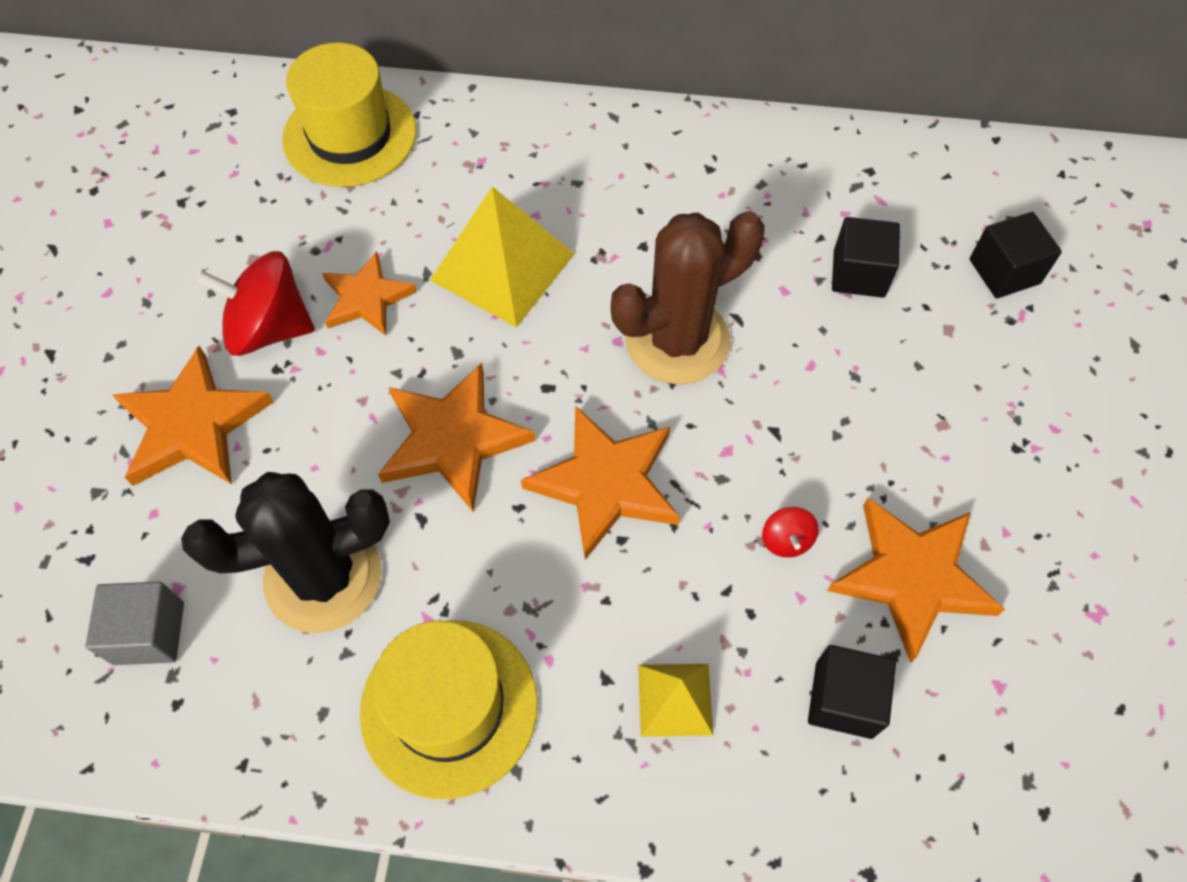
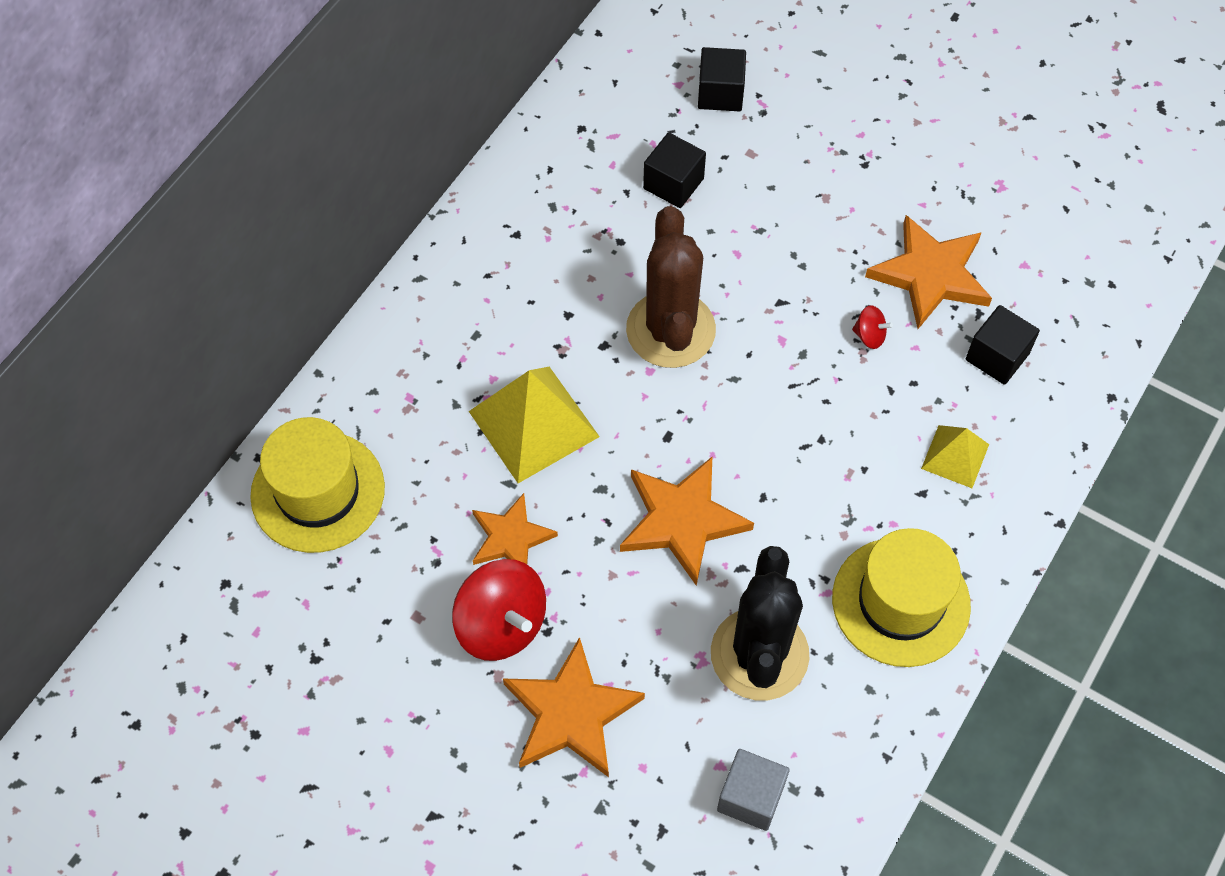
camera: 65 degrees left, 0 degrees up
red spinning top [195,251,315,356] -> red spinning top turned 75 degrees counterclockwise [452,559,546,661]
orange star [521,406,680,560] -> none

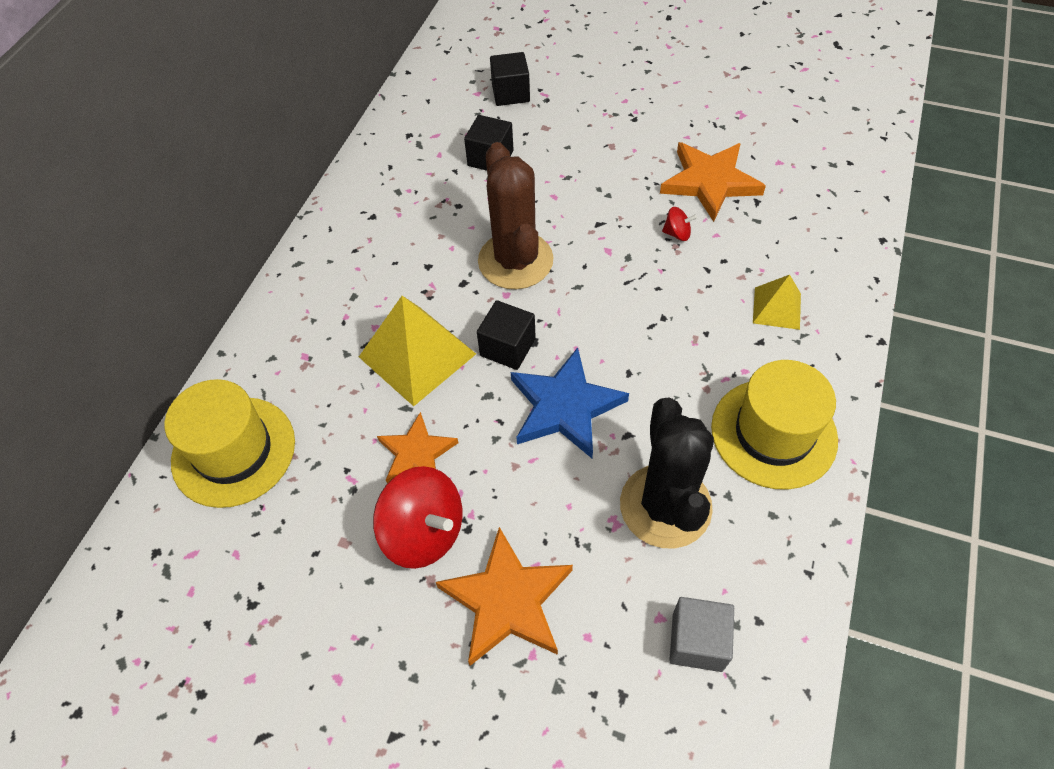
camera: 10 degrees left, 5 degrees down
orange star [620,457,754,586] -> blue star [511,347,629,458]
black cube [966,305,1040,385] -> black cube moved to [477,300,536,370]

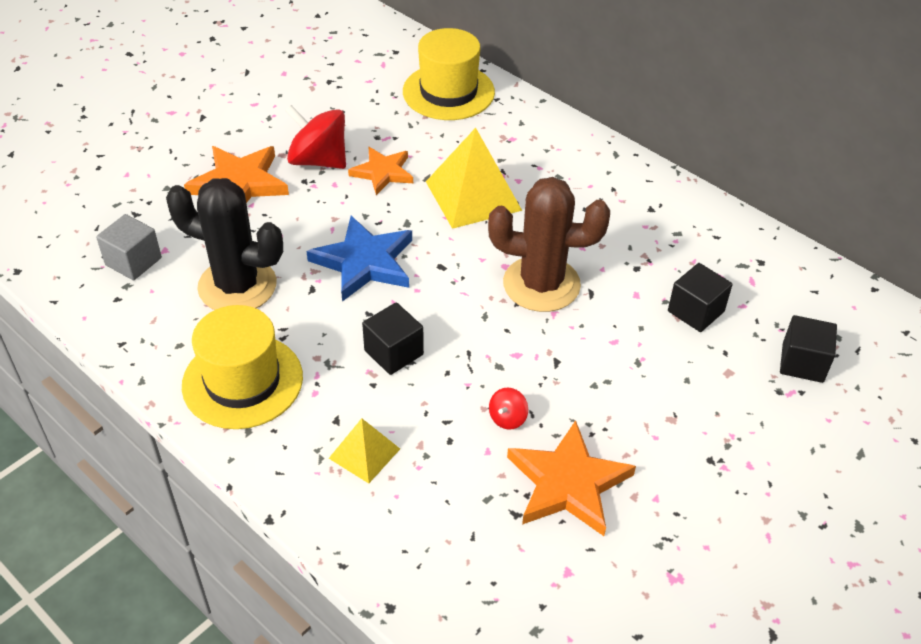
camera: 110 degrees right, 10 degrees down
red spinning top [373,466,462,569] -> red spinning top turned 60 degrees clockwise [285,105,346,169]
black cube [477,300,536,370] -> black cube moved to [362,302,424,375]

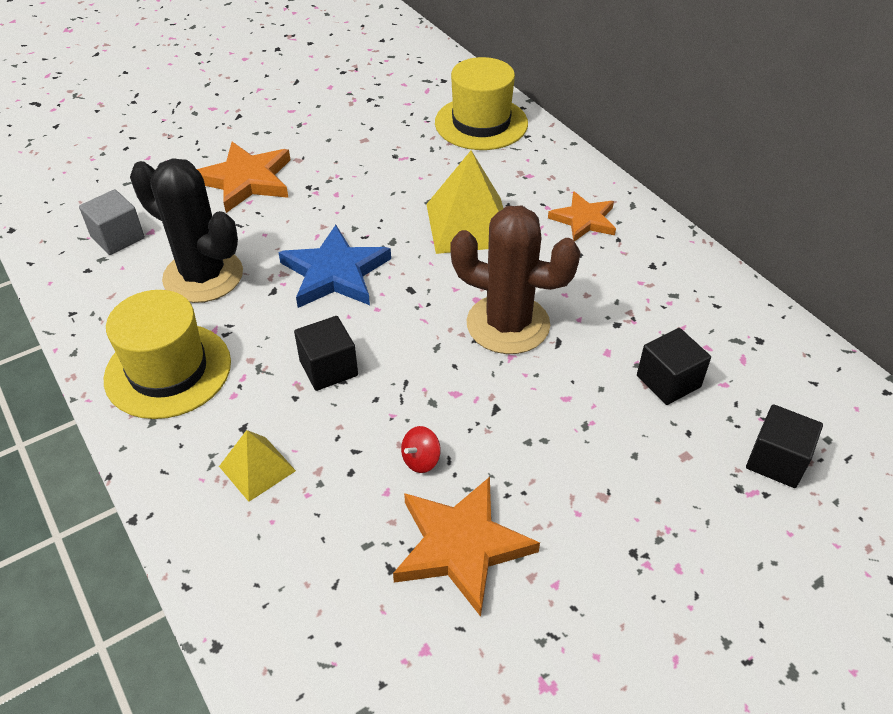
camera: 15 degrees right, 0 degrees up
red spinning top [285,105,346,169] -> none
orange star [348,147,413,195] -> orange star moved to [548,191,616,242]

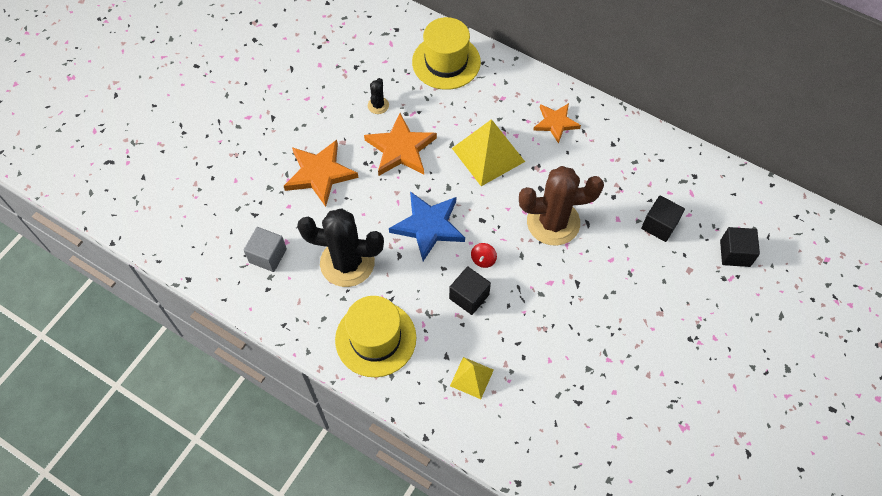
camera: 25 degrees left, 15 degrees up
orange star [393,477,540,617] -> orange star moved to [364,113,437,176]
red spinning top [401,426,441,473] -> red spinning top moved to [471,243,497,268]
none -> black cactus [368,78,389,114]

